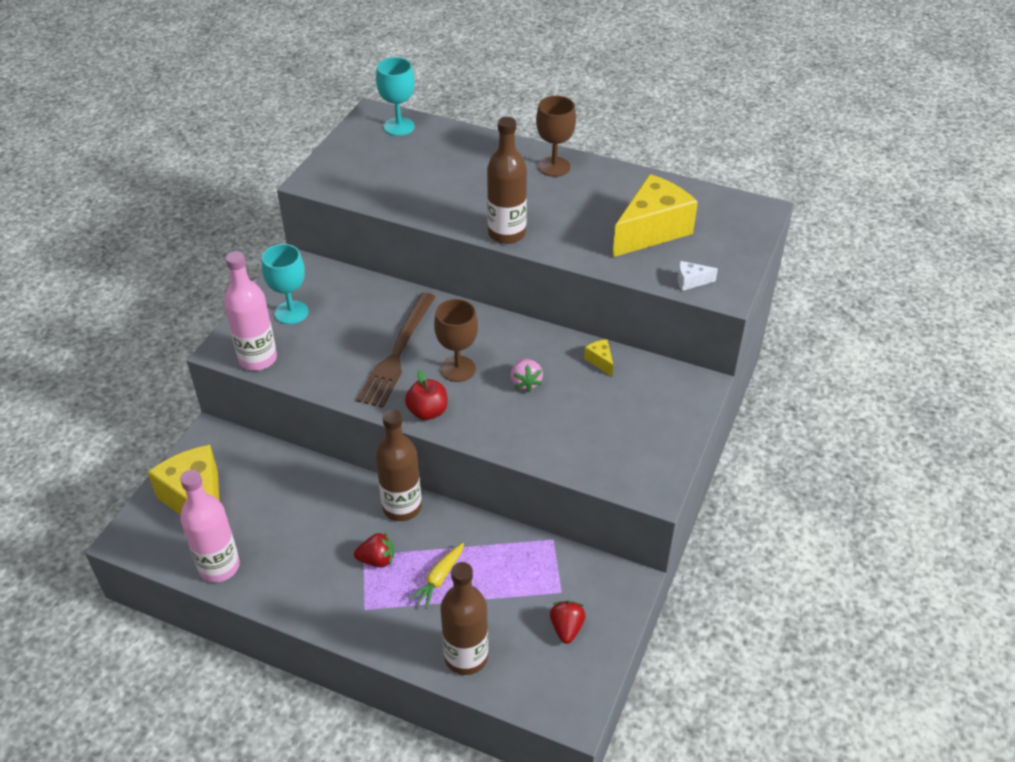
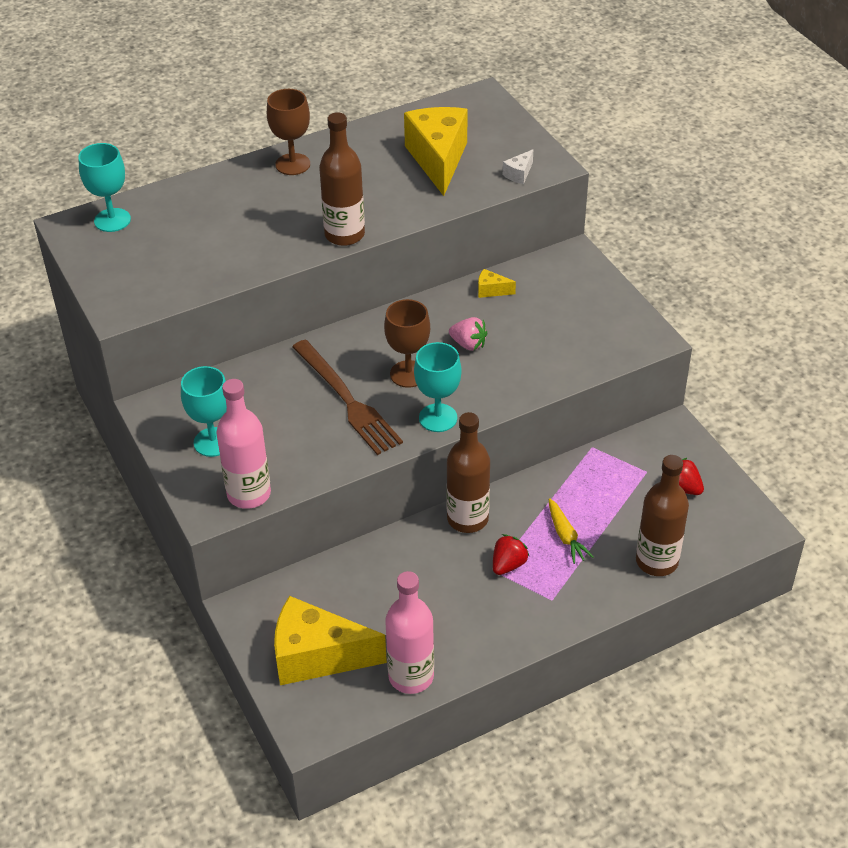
camera: 50 degrees left, 0 degrees up
red apple [405,370,448,420] -> turquoise goblet [414,342,462,432]

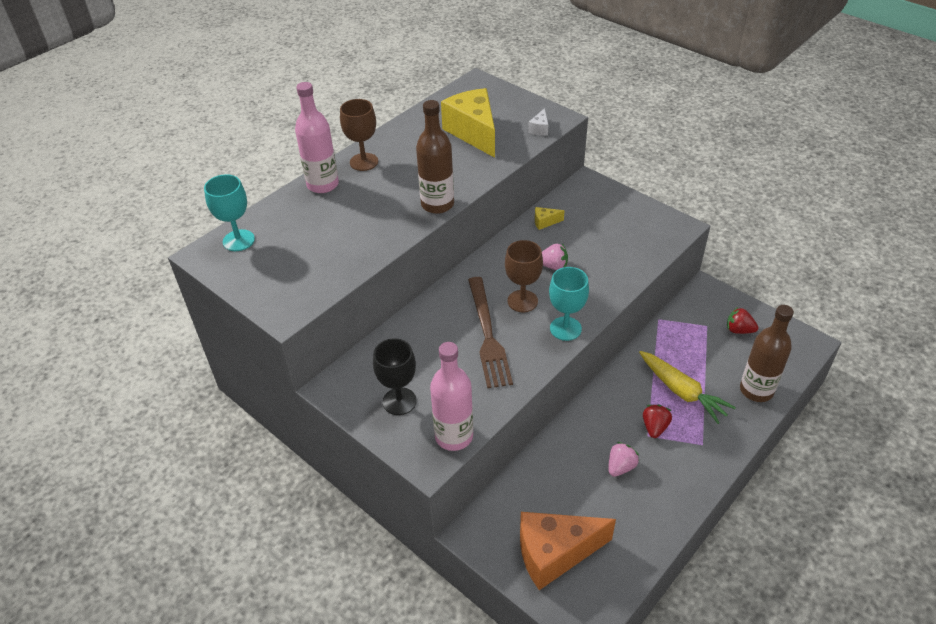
camera: 20 degrees left, 0 degrees up
turquoise goblet [181,366,227,457] -> black goblet [373,338,417,415]
yellow cheese [274,596,387,685] -> orange cheese [520,512,616,590]
brown fork [292,340,403,455] -> brown fork turned 45 degrees clockwise [468,277,513,388]
pink bottle [385,571,434,694] -> pink bottle moved to [295,82,339,193]
brown bottle [447,412,490,533] -> none
yellow carrot [549,498,594,564] -> yellow carrot [639,351,736,424], size x1.63
none -> pink strawberry [609,442,639,477]

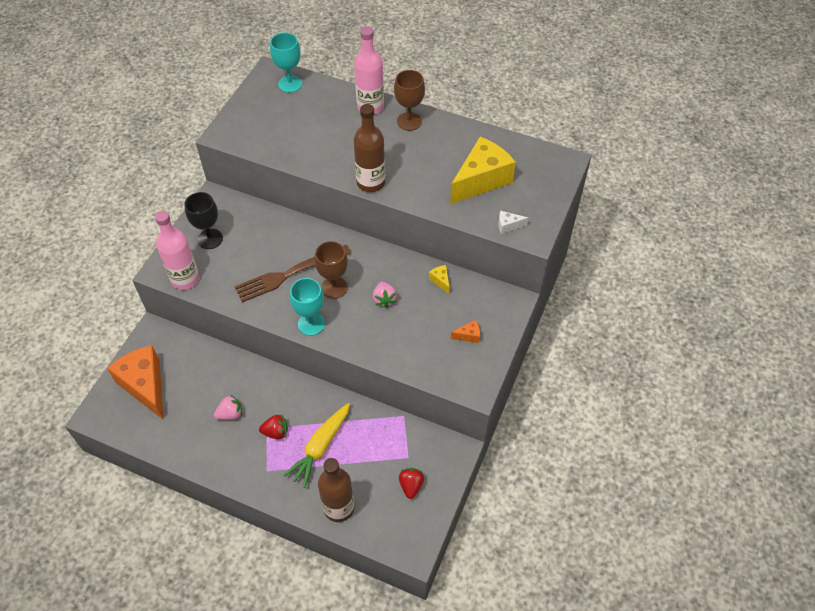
camera: 70 degrees right, 10 degrees up
pink strawberry [609,442,639,477] -> pink strawberry turned 45 degrees counterclockwise [214,395,242,420]
none -> orange cheese [451,320,480,343]

